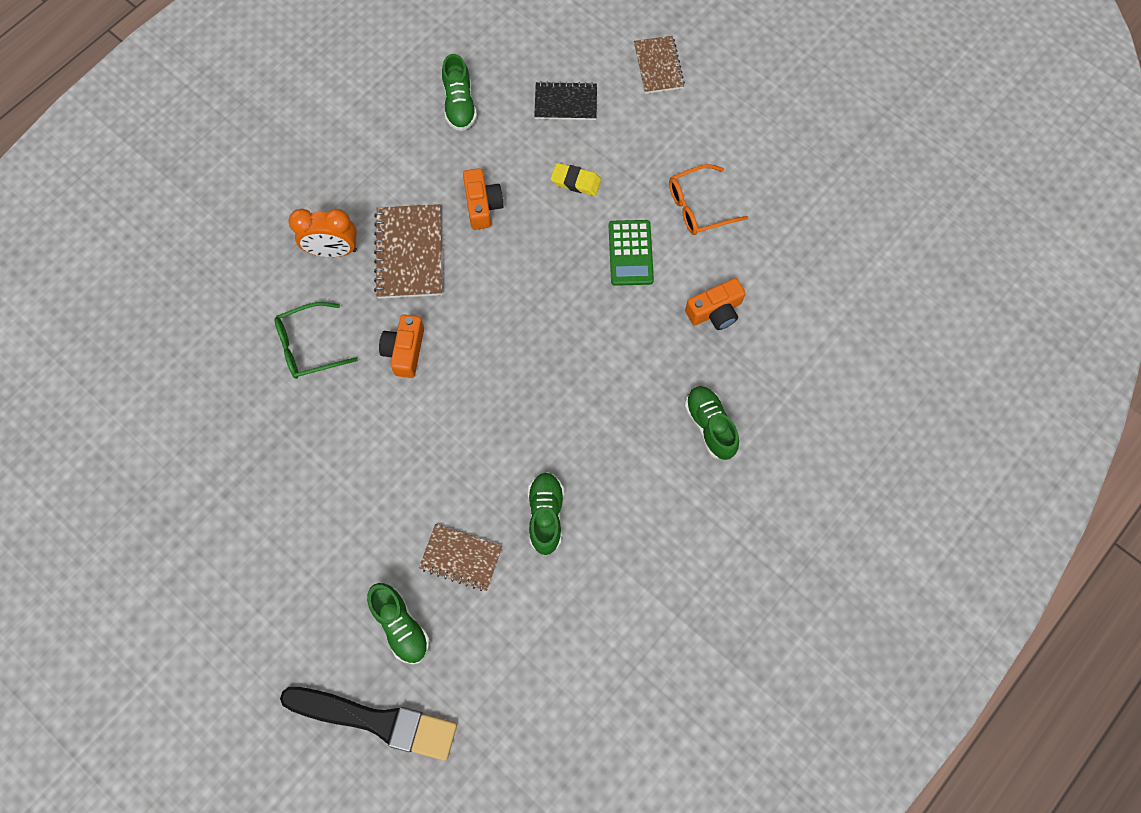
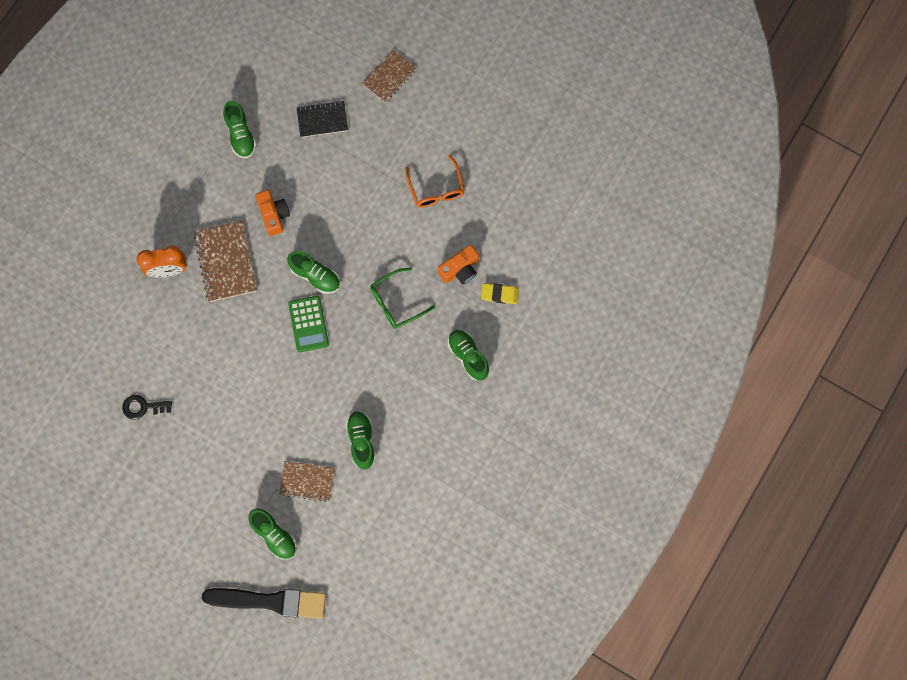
camera: 10 degrees left, 5 degrees up
green glasses [275,302,358,379] -> green glasses moved to [370,268,435,329]
orange camera [379,315,424,378] -> none
yellow eraser [551,163,601,196] -> yellow eraser moved to [481,283,519,304]
green calculator [609,220,654,286] -> green calculator moved to [288,296,329,352]
brown notebook [634,36,685,94] -> brown notebook turned 60 degrees clockwise [362,50,416,103]
orange glasses [669,164,748,235] -> orange glasses turned 75 degrees counterclockwise [406,155,465,208]
none -> black key [122,395,172,420]
none -> green shoe [287,251,340,294]

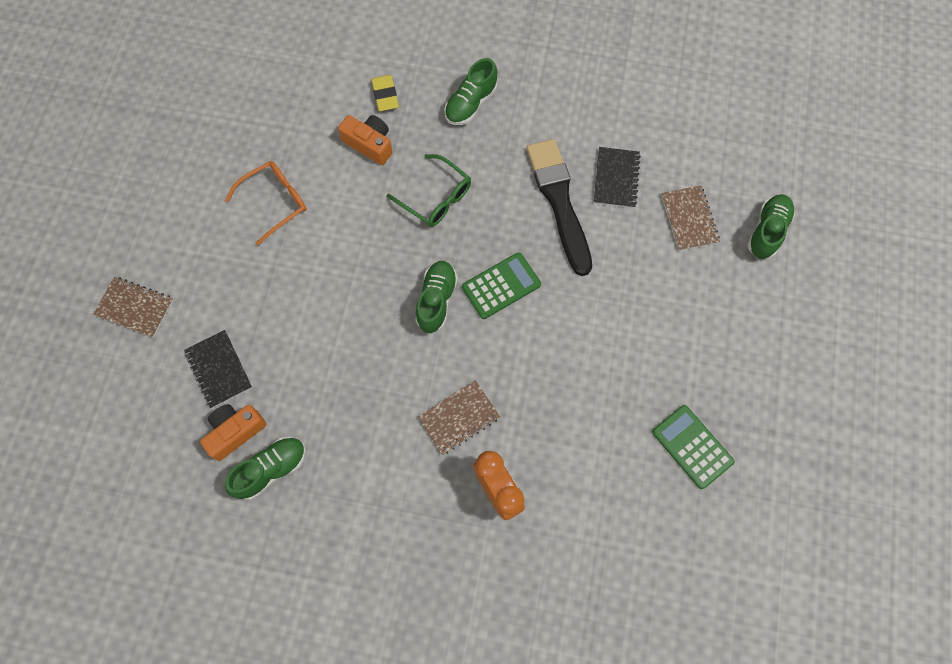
camera: 110 degrees left, 5 degrees down
black key [122,395,172,420] -> green calculator [652,405,735,489]
brown notebook [194,221,257,302] -> brown notebook [418,380,500,455], size x0.66
black brush [202,588,326,619] -> black brush moved to [527,139,592,276]
orange camera [255,190,290,236] -> orange camera moved to [200,404,267,461]
green shoe [346,411,376,469] -> black notebook [594,147,641,208]

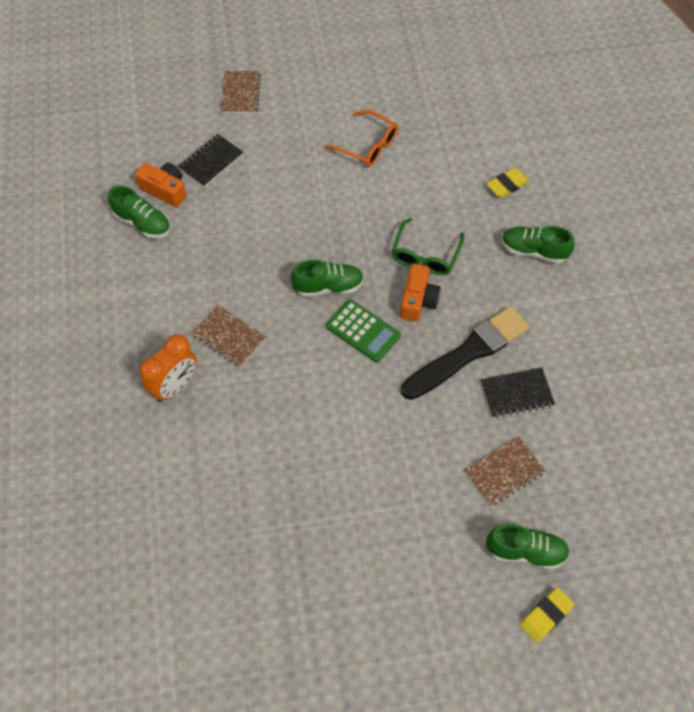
camera: 70 degrees right, 10 degrees down
orange camera [338,115,392,165] -> orange camera moved to [400,264,441,322]
green calculator [652,405,735,489] -> none
none -> yellow eraser [520,587,575,643]

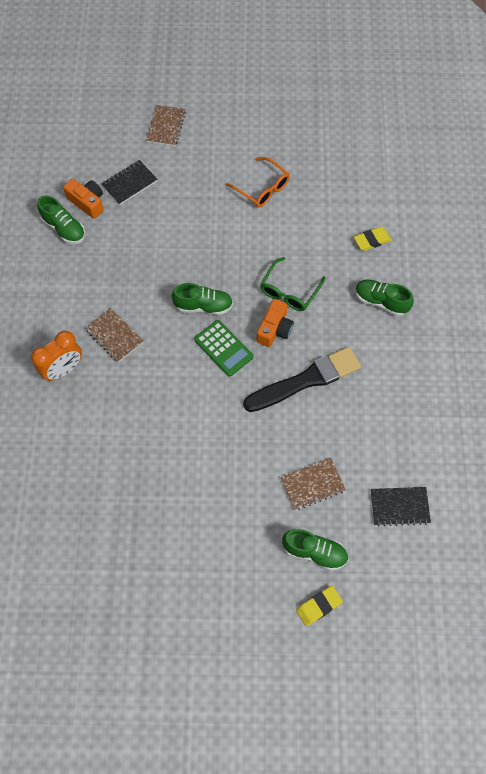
camera: 10 degrees right, 5 degrees up
black notebook [481,367,555,418] -> black notebook moved to [371,487,431,526]

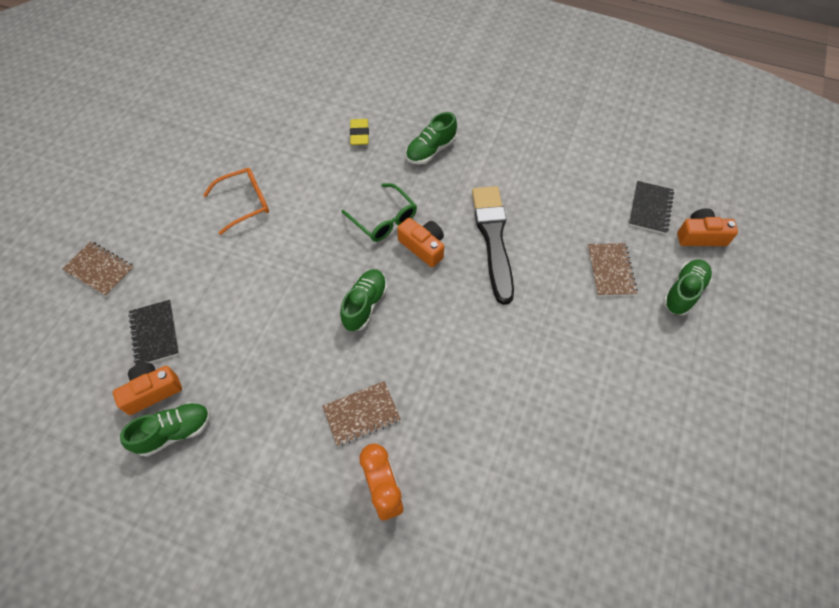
camera: 70 degrees left, 5 degrees down
green calculator [194,320,254,377] -> none
yellow eraser [296,586,343,626] -> none
none -> orange camera [677,208,738,246]

